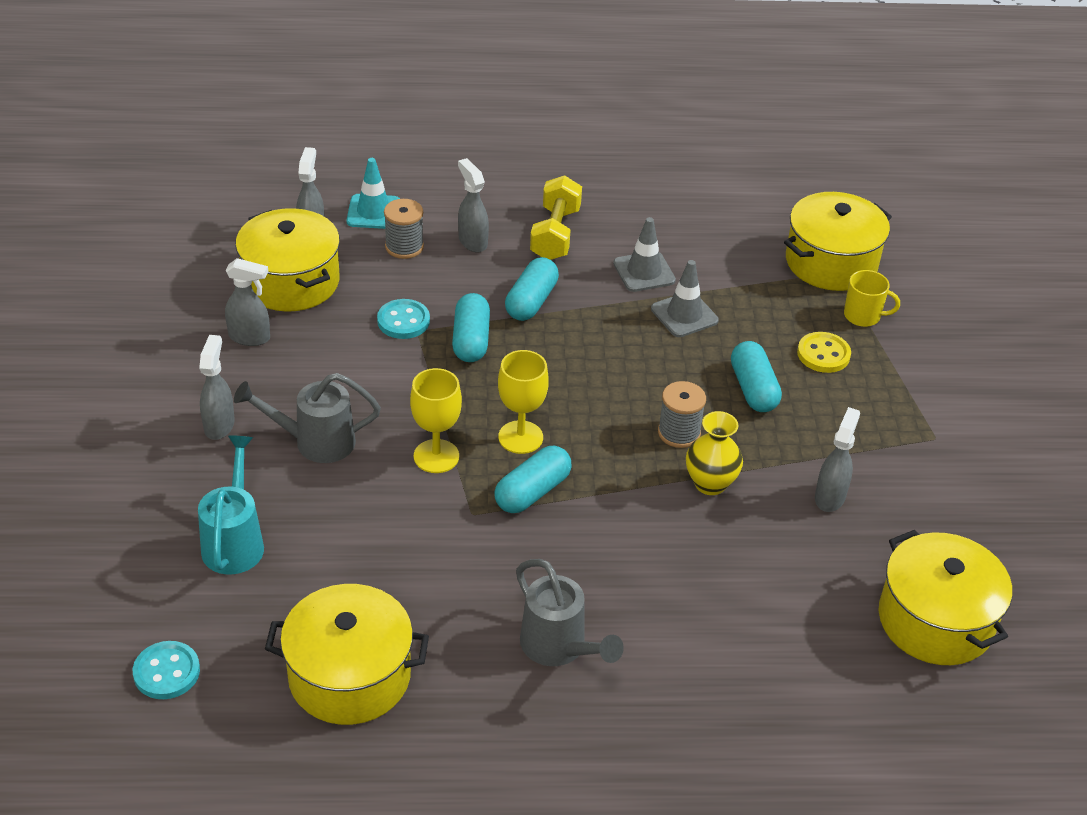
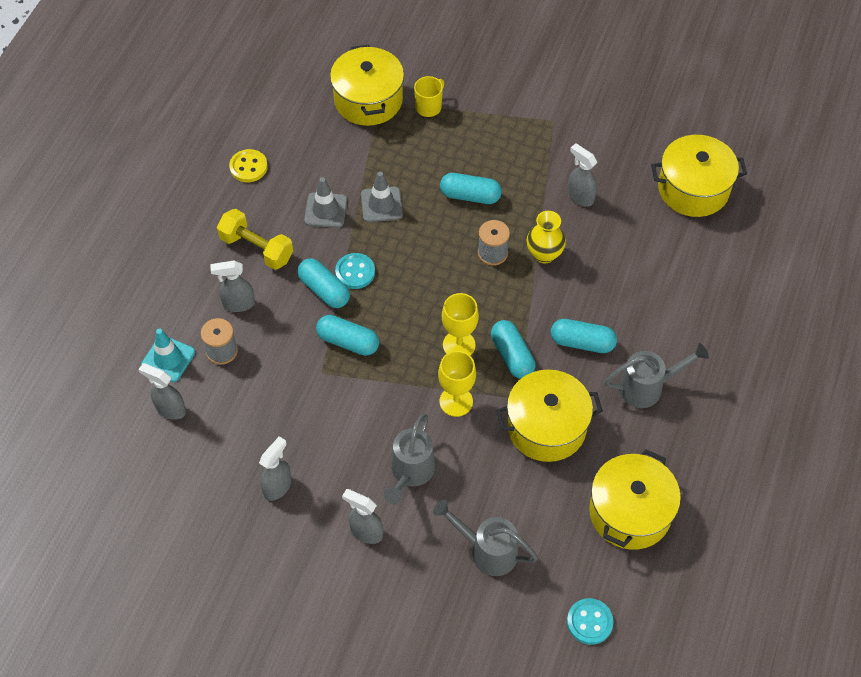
camera: 65 degrees left, 15 degrees up
turquoise watering can [198,435,264,575] -> grey watering can [433,499,538,576]
yellow pot [235,208,340,312] -> yellow pot moved to [496,369,603,462]
turquoise button [377,299,430,339] -> turquoise button moved to [335,253,375,289]
yellow button [797,332,851,373] -> yellow button moved to [229,149,268,182]
none -> turquoise capsule [551,319,617,353]

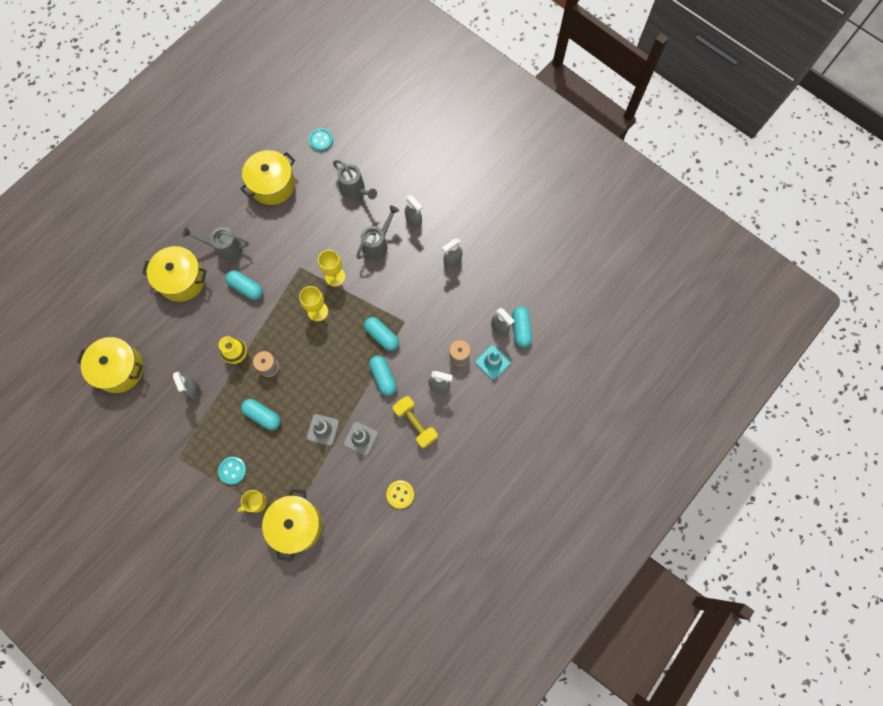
camera: 160 degrees left, 15 degrees up
turquoise button [335,253,375,289] -> turquoise button moved to [218,457,247,485]
turquoise capsule [491,320,536,379] -> turquoise capsule moved to [512,306,532,348]
yellow pot [496,369,603,462] -> yellow pot moved to [142,246,207,302]

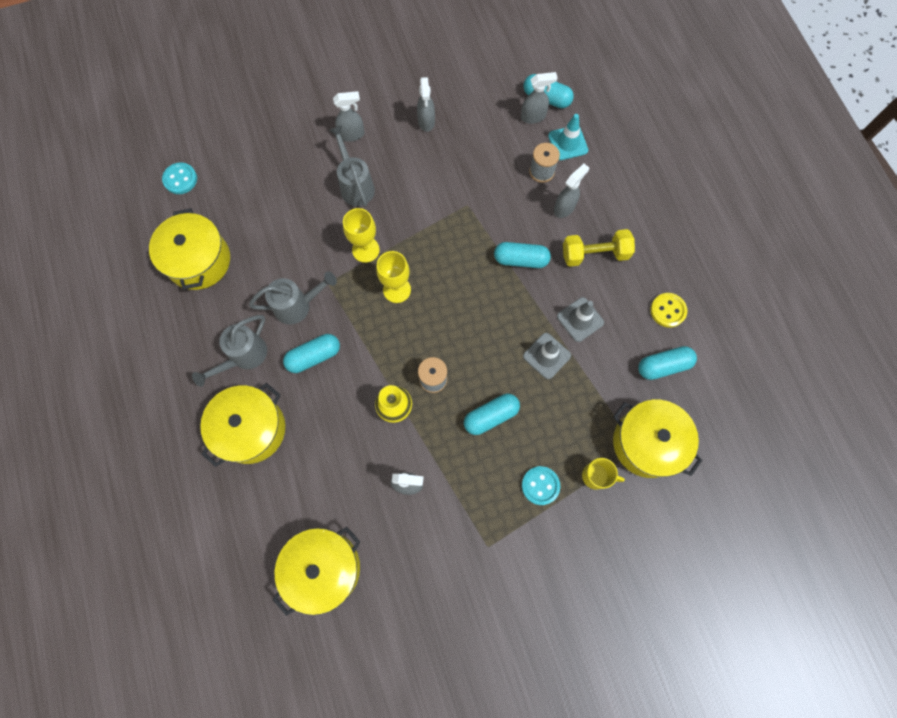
camera: 60 degrees left, 0 degrees up
yellow mug [237,490,267,512] -> yellow mug turned 75 degrees counterclockwise [582,458,625,490]
grey watering can [333,160,377,199] -> grey watering can moved to [249,272,337,325]
turquoise capsule [364,317,399,351] -> turquoise capsule moved to [638,346,697,380]

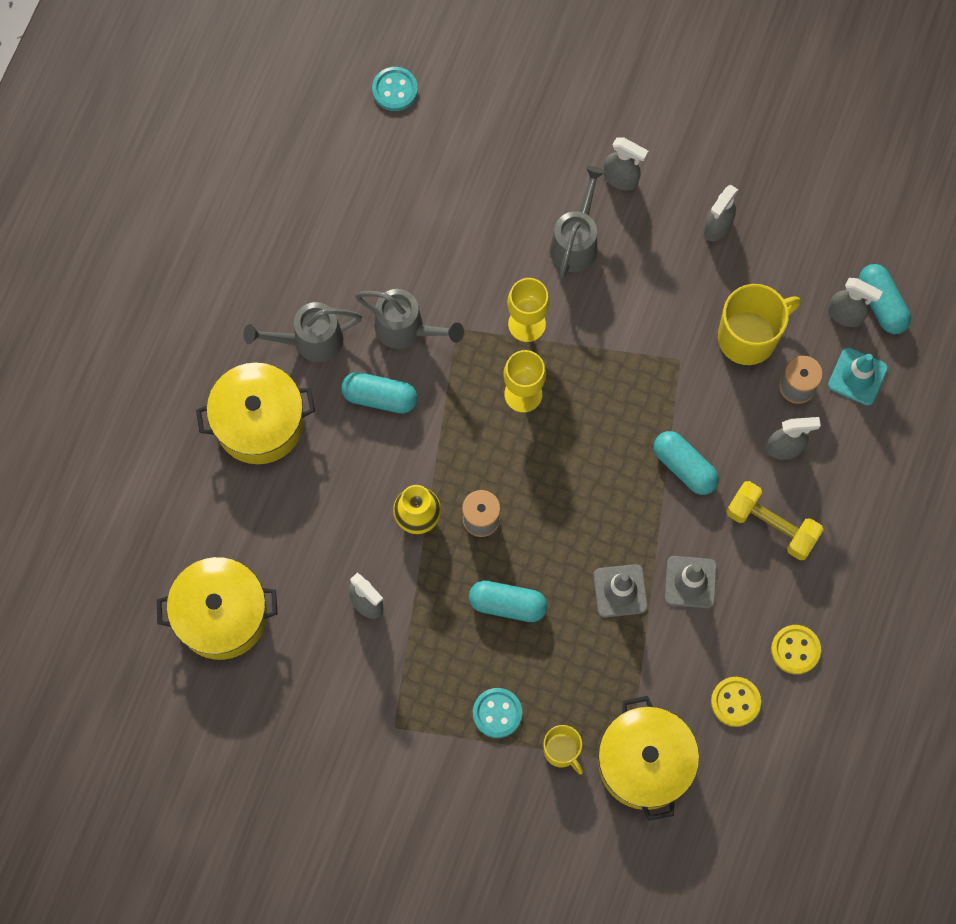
camera: 40 degrees right, 0 degrees up
yellow pot [149,208,230,290] -> none
turquoise capsule [638,346,697,380] -> yellow button [711,677,761,727]
none -> yellow mug [718,284,801,365]

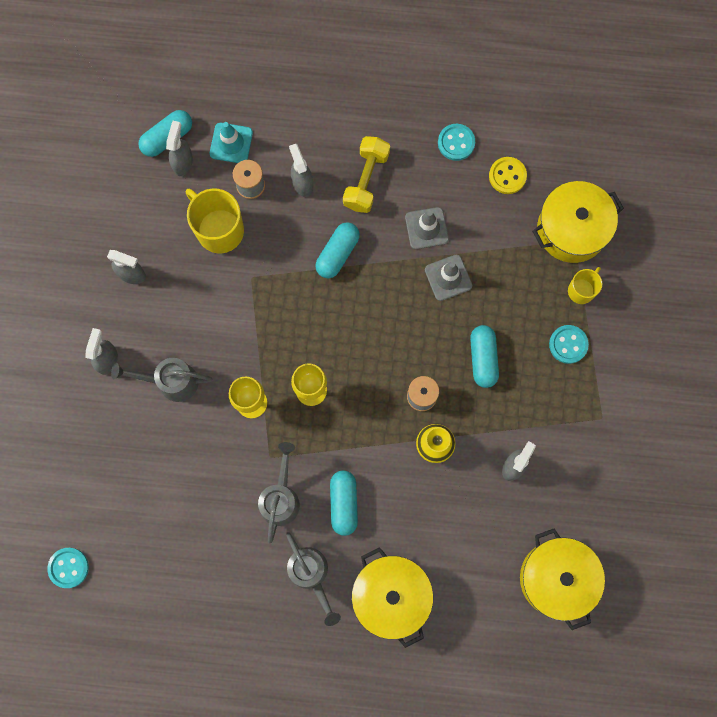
camera: 105 degrees left, 5 degrees up
yellow button [771,625,821,674] -> turquoise button [438,124,475,161]

